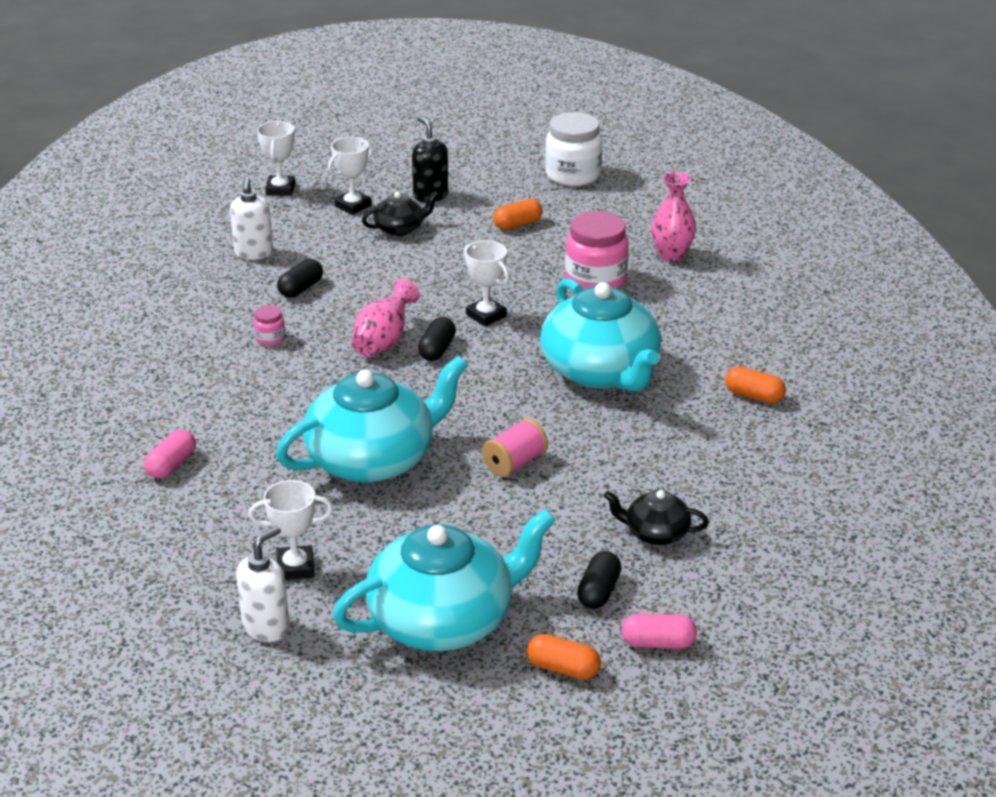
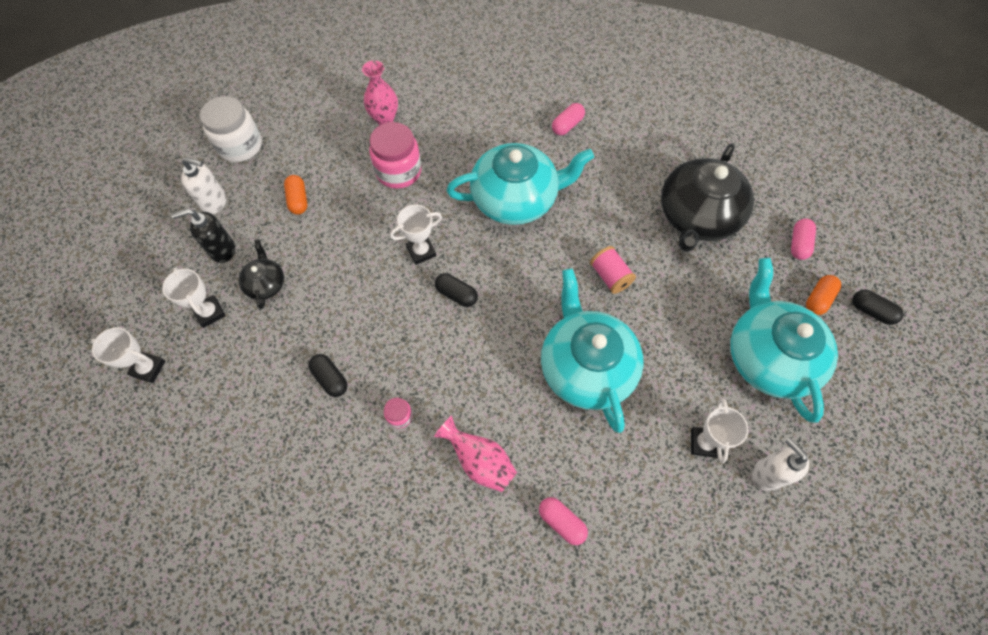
camera: 75 degrees left, 30 degrees up
white soap dispenser [230,177,273,260] -> white soap dispenser moved to [181,157,226,214]
pink vase [352,279,420,357] -> pink vase moved to [434,416,517,492]
black capsule [577,551,621,609] -> black capsule moved to [852,290,904,325]
black teapot [604,490,709,545] -> black teapot [661,143,754,252], size x2.12
orange capsule [725,366,786,403] -> pink capsule [552,103,585,135]

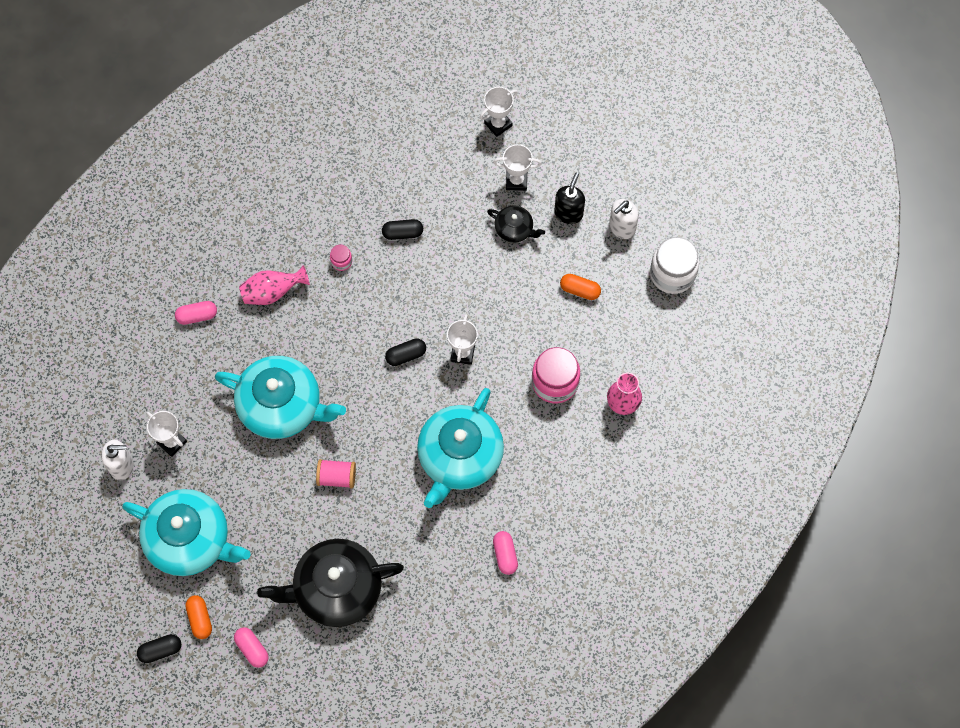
camera: 125 degrees right, 5 degrees up
black teapot [661,143,754,252] -> black teapot turned 75 degrees counterclockwise [257,539,404,627]

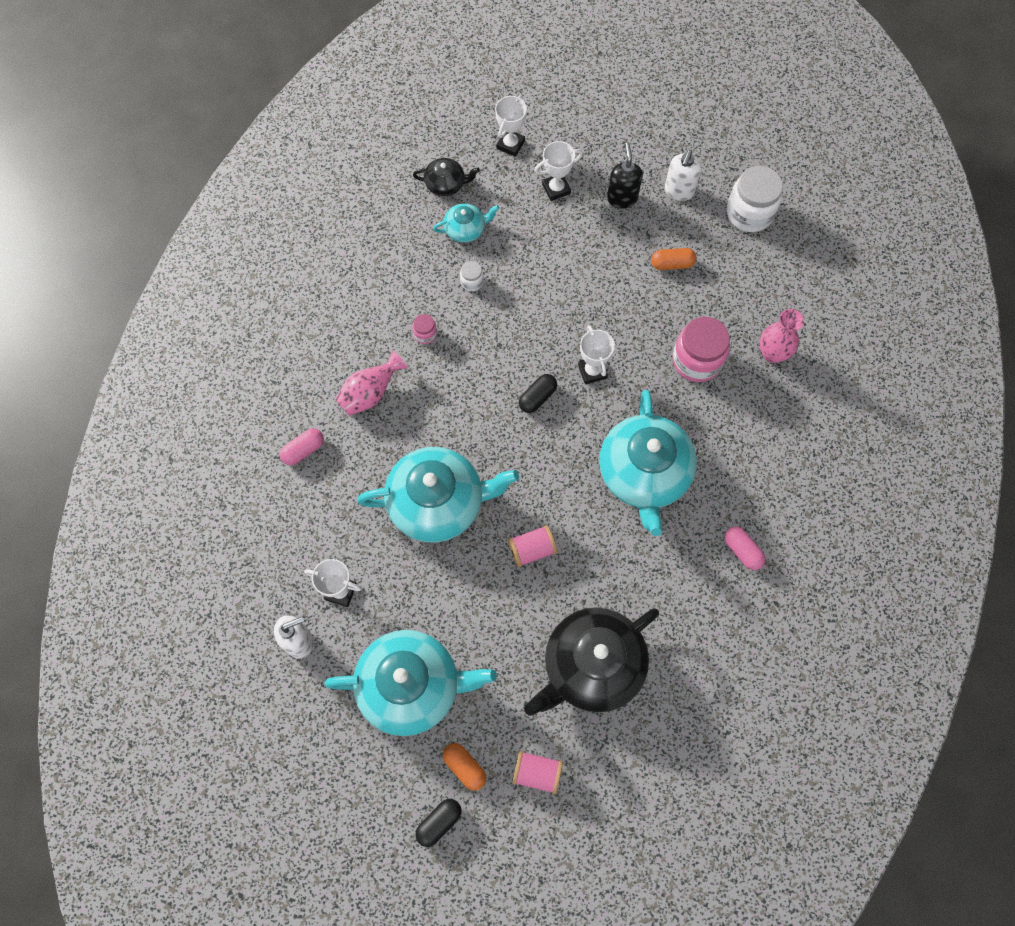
camera: 25 degrees left, 0 degrees up
pink capsule [234,627,269,668] -> pink spool [512,751,563,794]
black capsule [382,219,423,240] -> white jar [460,261,484,291]
black teapot [487,205,545,243] -> black teapot moved to [413,158,480,196]
none -> turquoise teapot [433,203,499,243]

